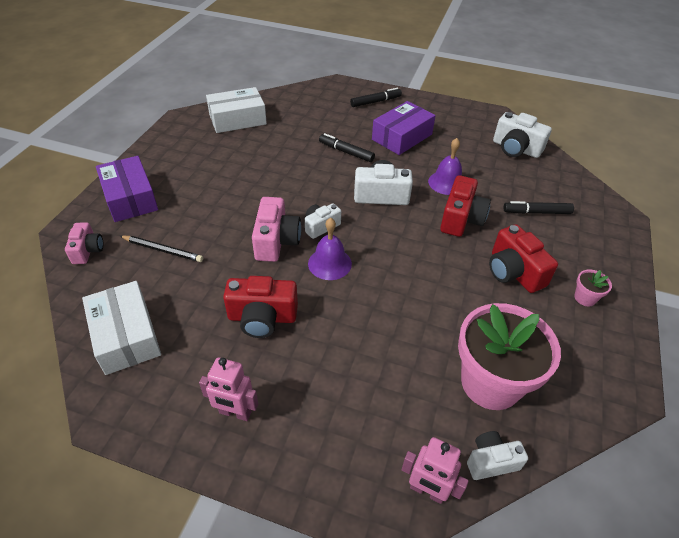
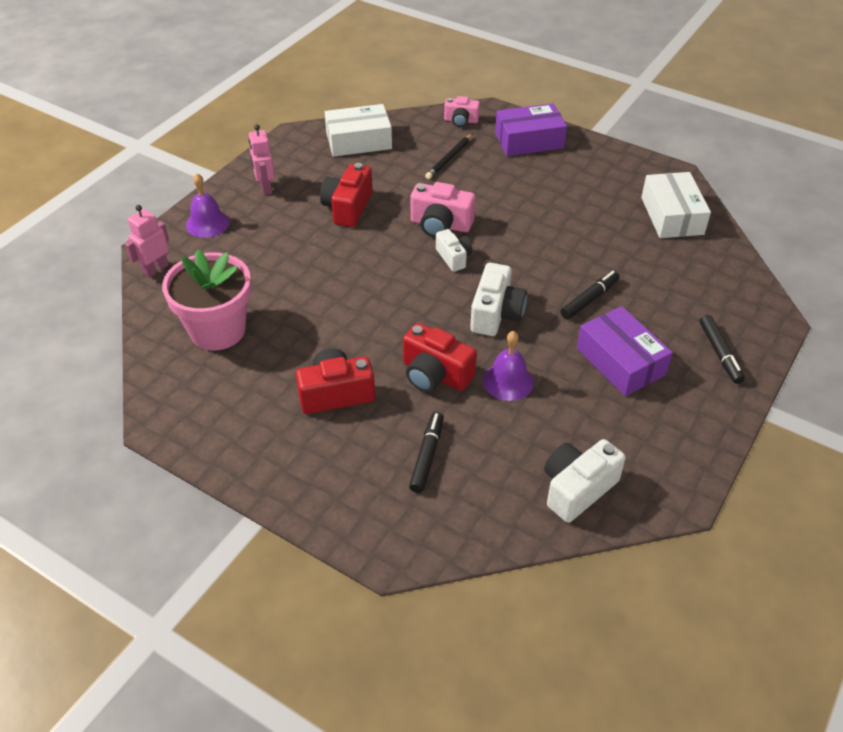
camera: 105 degrees right, 0 degrees up
pink robot [199,357,258,421] -> pink robot turned 45 degrees counterclockwise [248,124,275,195]
purple bell [308,218,352,280] -> purple bell moved to [186,173,229,238]
white camera [467,431,528,480] -> none
pink flower pot [574,270,612,306] -> none

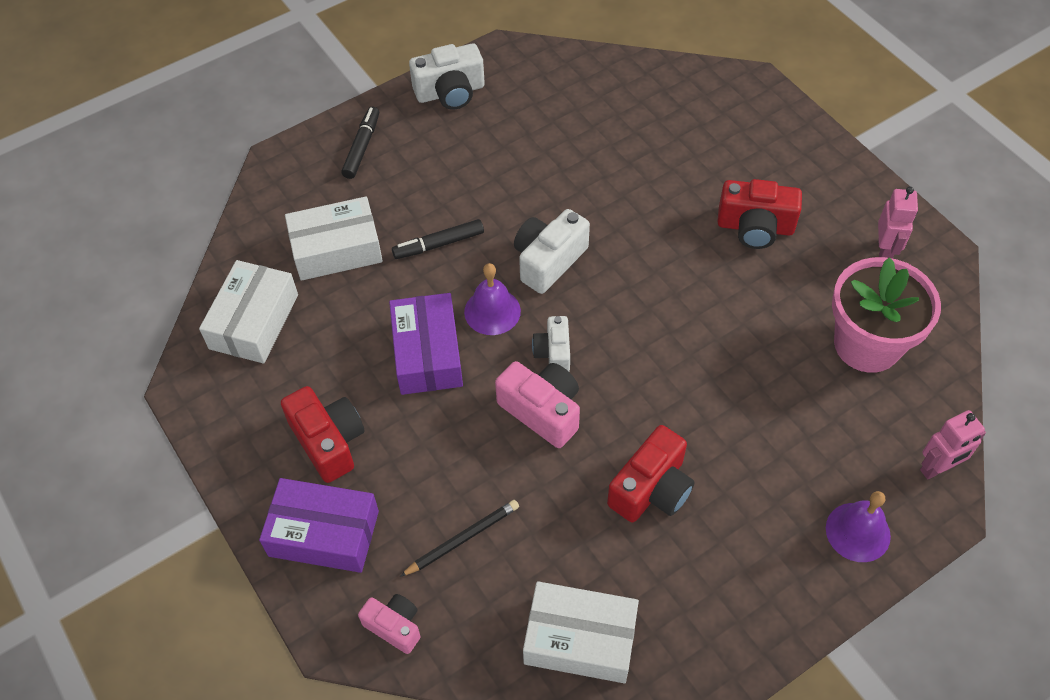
camera: 155 degrees left, 10 degrees up
pink robot [248,124,275,195] -> pink robot moved to [878,187,918,259]
red camera [403,323,477,392] -> red camera moved to [281,386,365,483]
black marker [409,412,444,493] -> none
purple bell [483,331,534,401] -> purple bell moved to [464,263,521,335]
white camera [544,439,626,523] -> white camera moved to [409,43,485,110]
purple box [577,306,673,396] -> purple box moved to [389,293,463,395]
none -> white box [285,196,383,281]

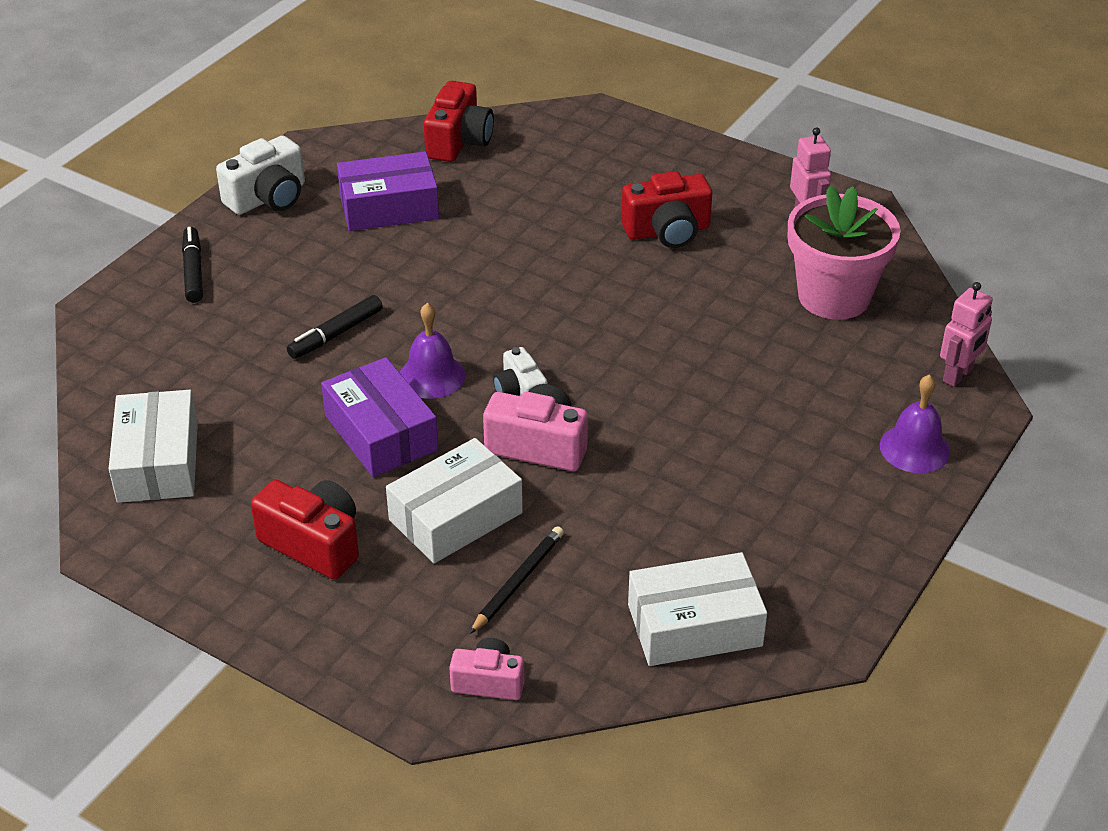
camera: 25 degrees left, 15 degrees down
purple box [259,478,379,573] -> purple box moved to [337,151,439,231]
white box [285,196,383,281] -> white box moved to [386,438,523,563]
white camera [514,209,590,294] -> none
red camera [607,425,695,522] -> red camera moved to [424,81,494,162]

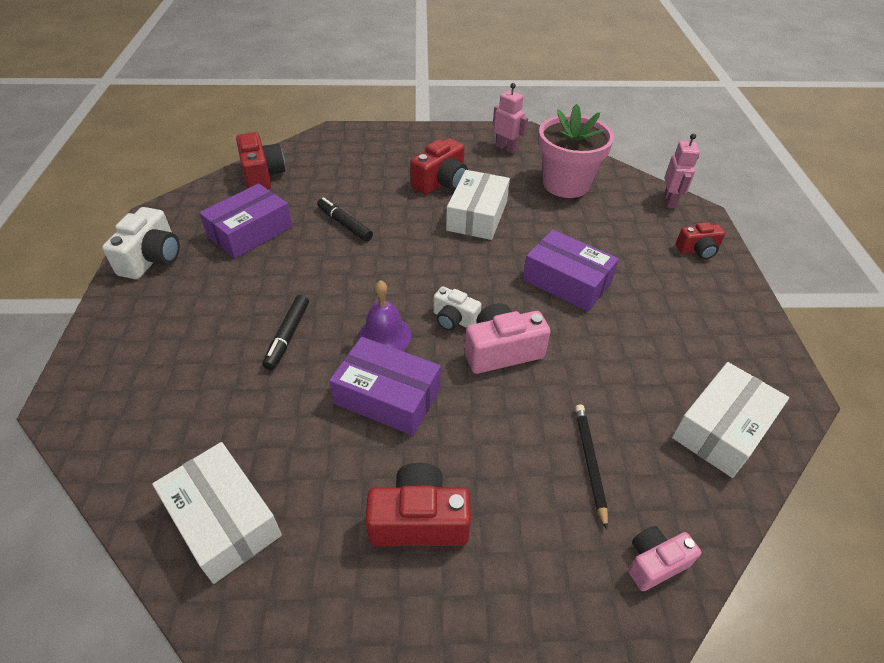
camera: 35 degrees left, 5 degrees up
black marker [182,227,203,303] -> black marker moved to [317,197,373,242]
white box [386,438,523,563] -> white box moved to [446,170,510,240]
purple bell [880,374,950,473] -> red camera [676,222,725,259]
none -> purple box [523,230,619,311]

